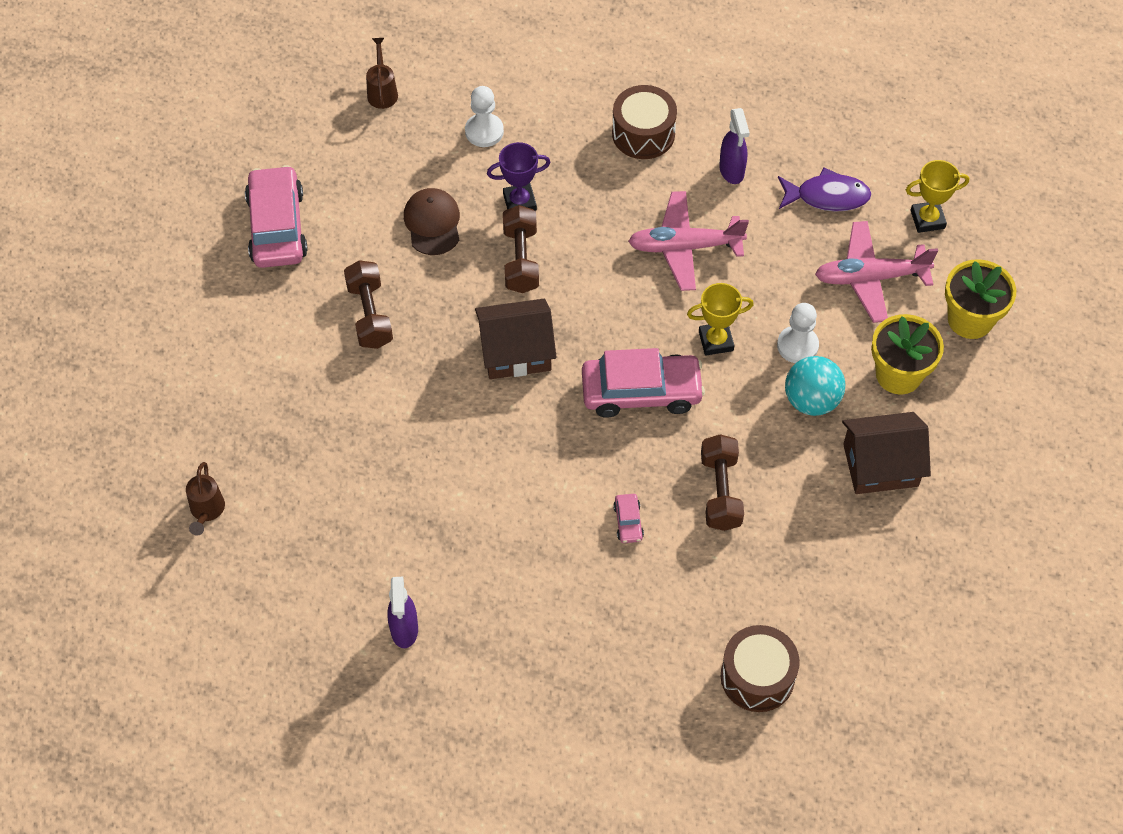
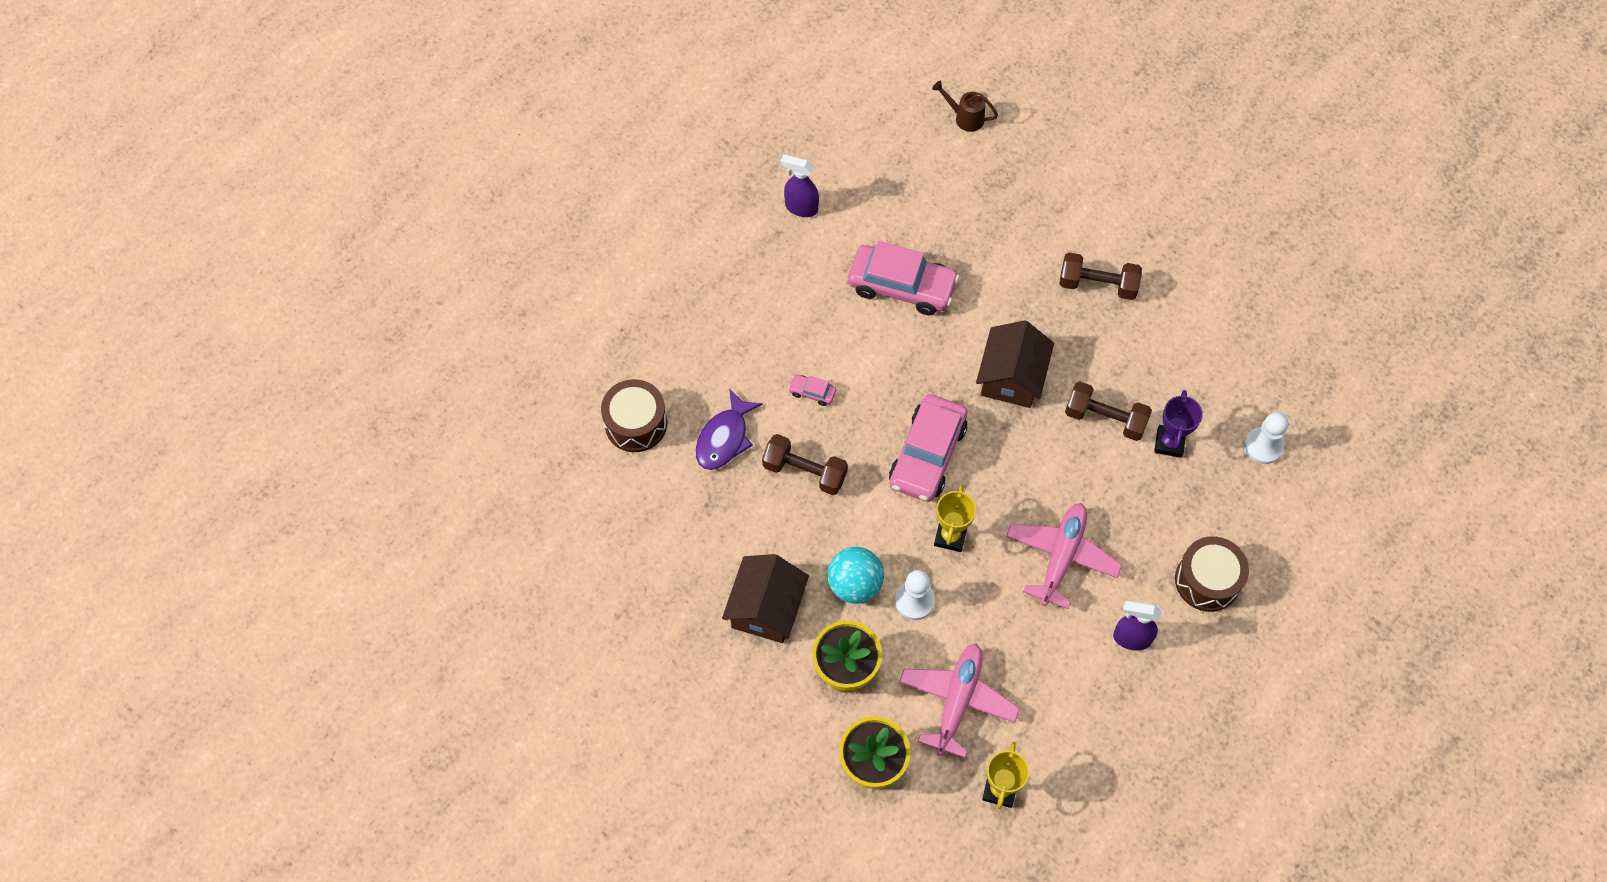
camera: 115 degrees right, 5 degrees up
pink car [245,165,308,268] -> pink car moved to [848,241,959,315]
brown watering can [366,38,398,109] -> none
brown cap [404,188,460,255] -> none
purple fish [778,168,872,212] -> purple fish moved to [695,388,763,470]

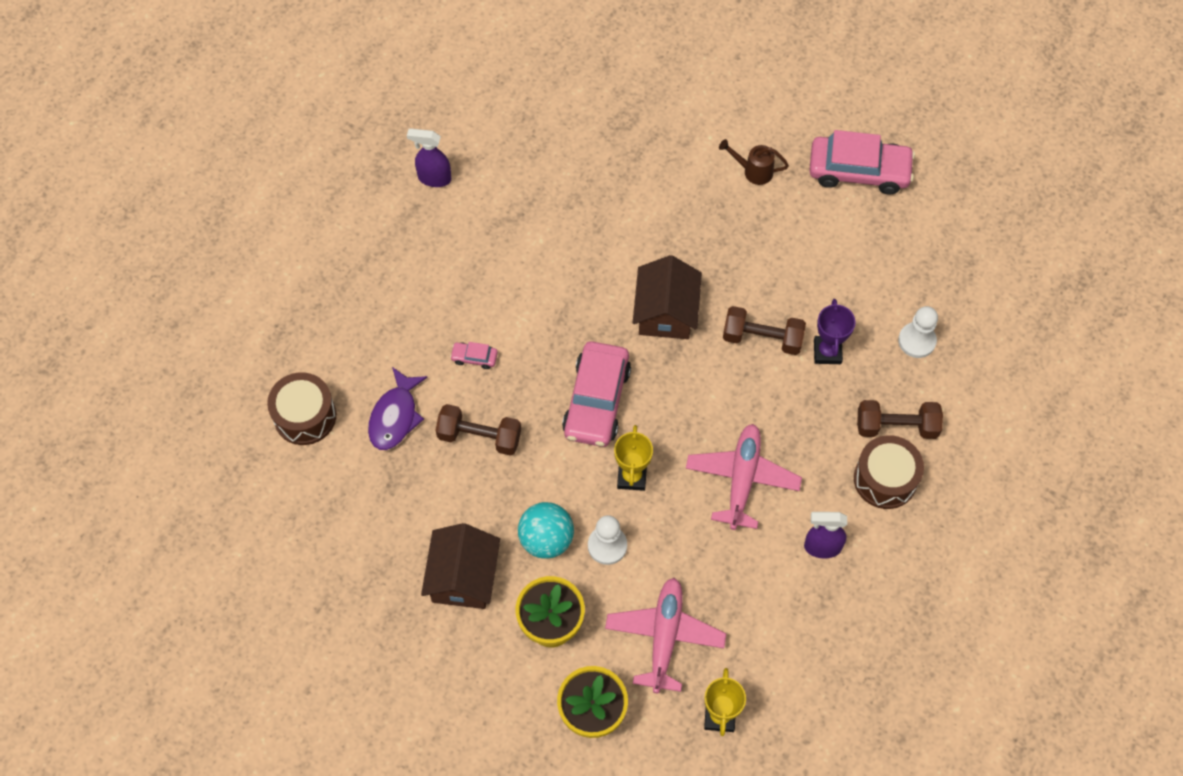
camera: 10 degrees left, 0 degrees up
pink car [848,241,959,315] -> pink car moved to [809,130,915,194]
brown watering can [932,81,998,132] -> brown watering can moved to [719,139,789,185]
brown dumbbell [1059,252,1142,300] -> brown dumbbell moved to [857,400,943,439]

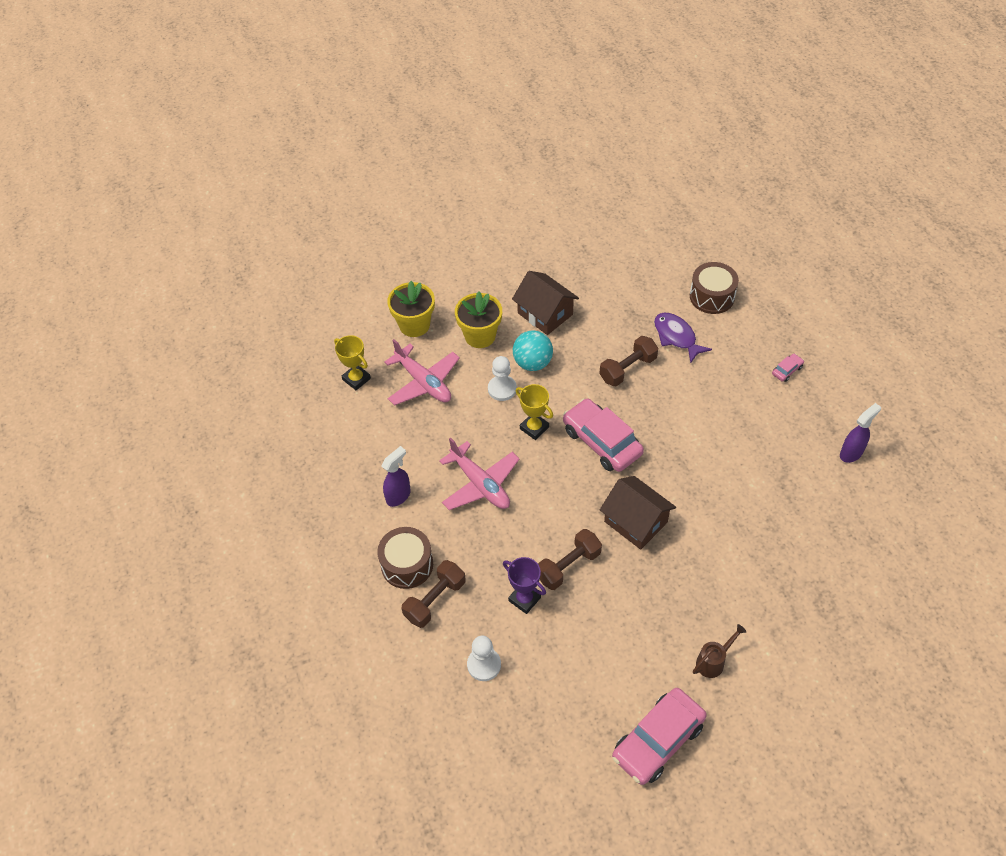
camera: 130 degrees right, 10 degrees down
pink car [450,342,498,369] -> pink car moved to [772,354,804,382]

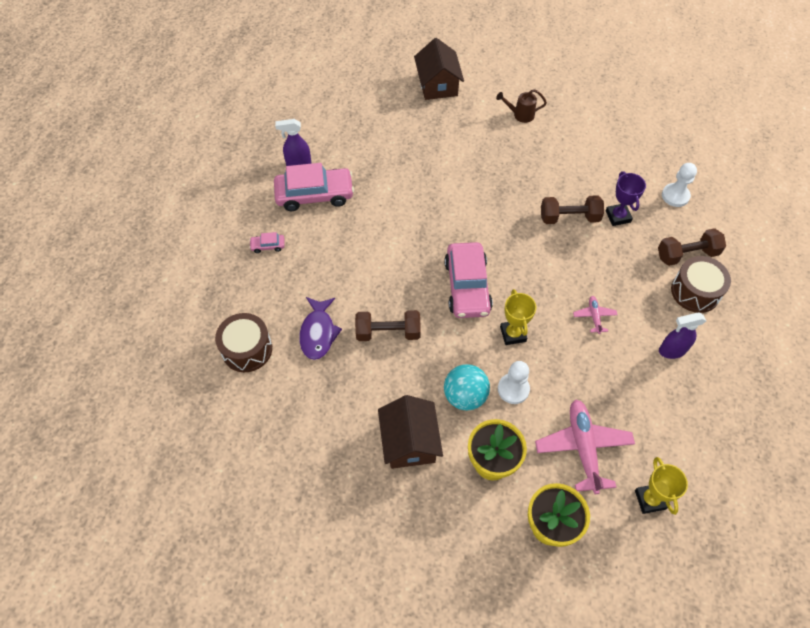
camera: 145 degrees left, 5 degrees up
pink plane [439,437,520,510] -> pink plane [573,296,618,334], size x0.49
brown house [600,476,676,550] -> brown house moved to [414,38,464,100]
pink car [612,688,707,785] -> pink car moved to [274,163,354,211]

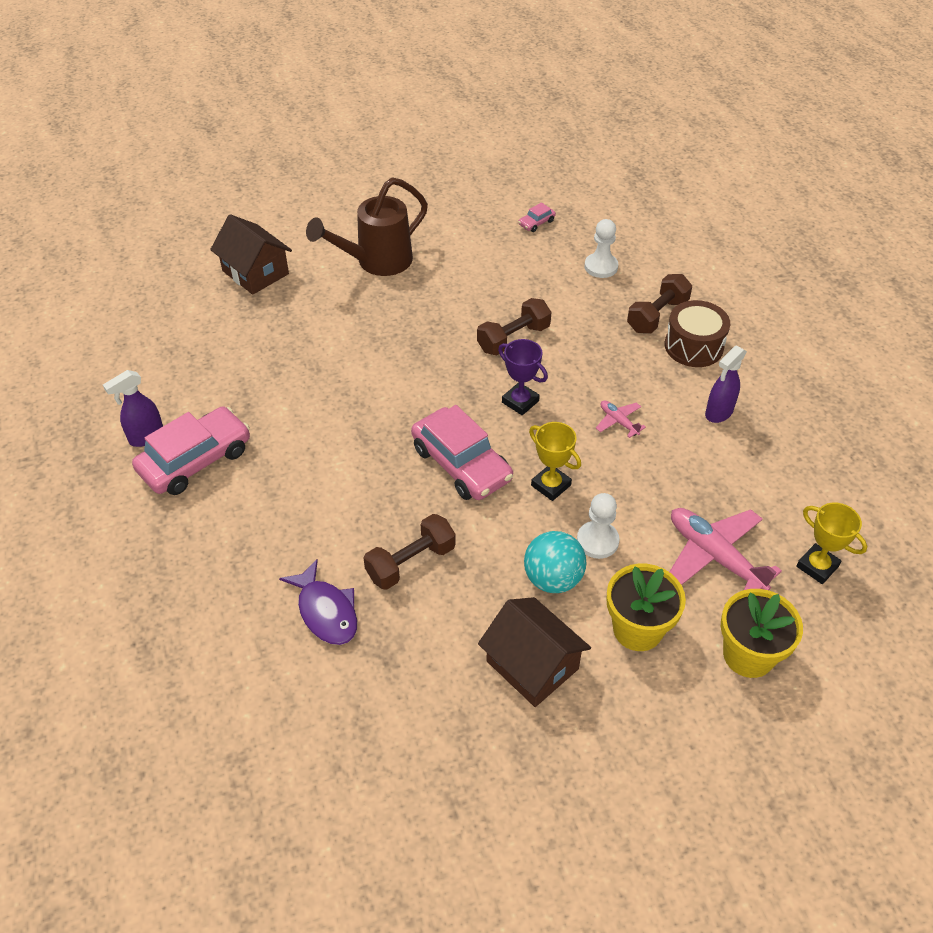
camera: 35 degrees left, 10 degrees down
brown drum [215,313,272,372] -> none
pink car [249,232,285,253] -> pink car moved to [518,202,556,232]
brown watering can [496,89,547,123] -> brown watering can [306,177,428,276], size x2.02
purple trophy [606,171,646,226] -> purple trophy moved to [498,339,548,415]

